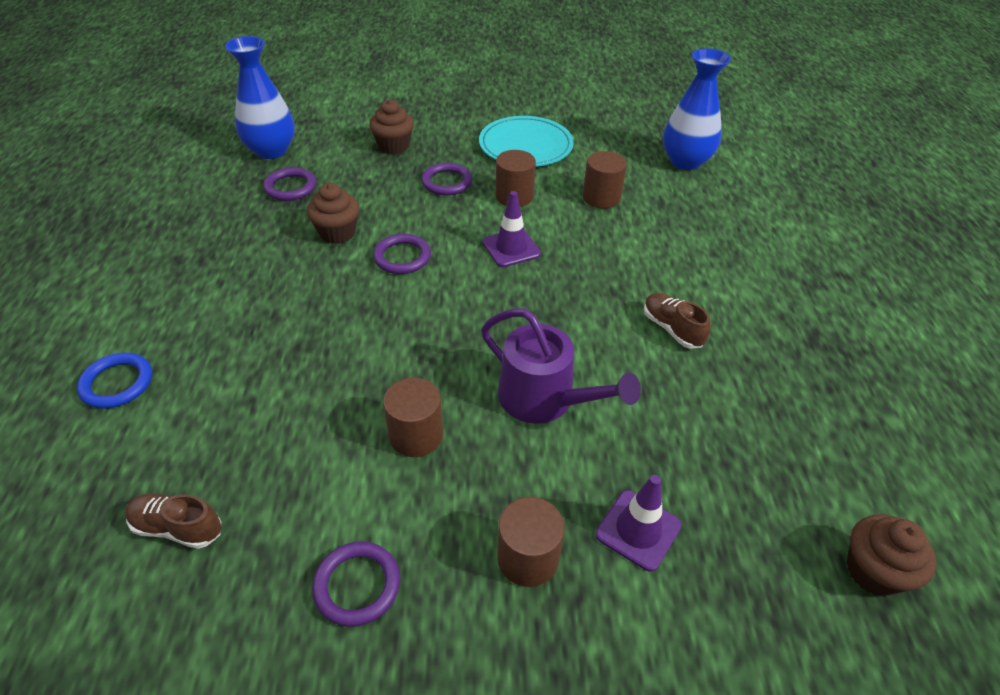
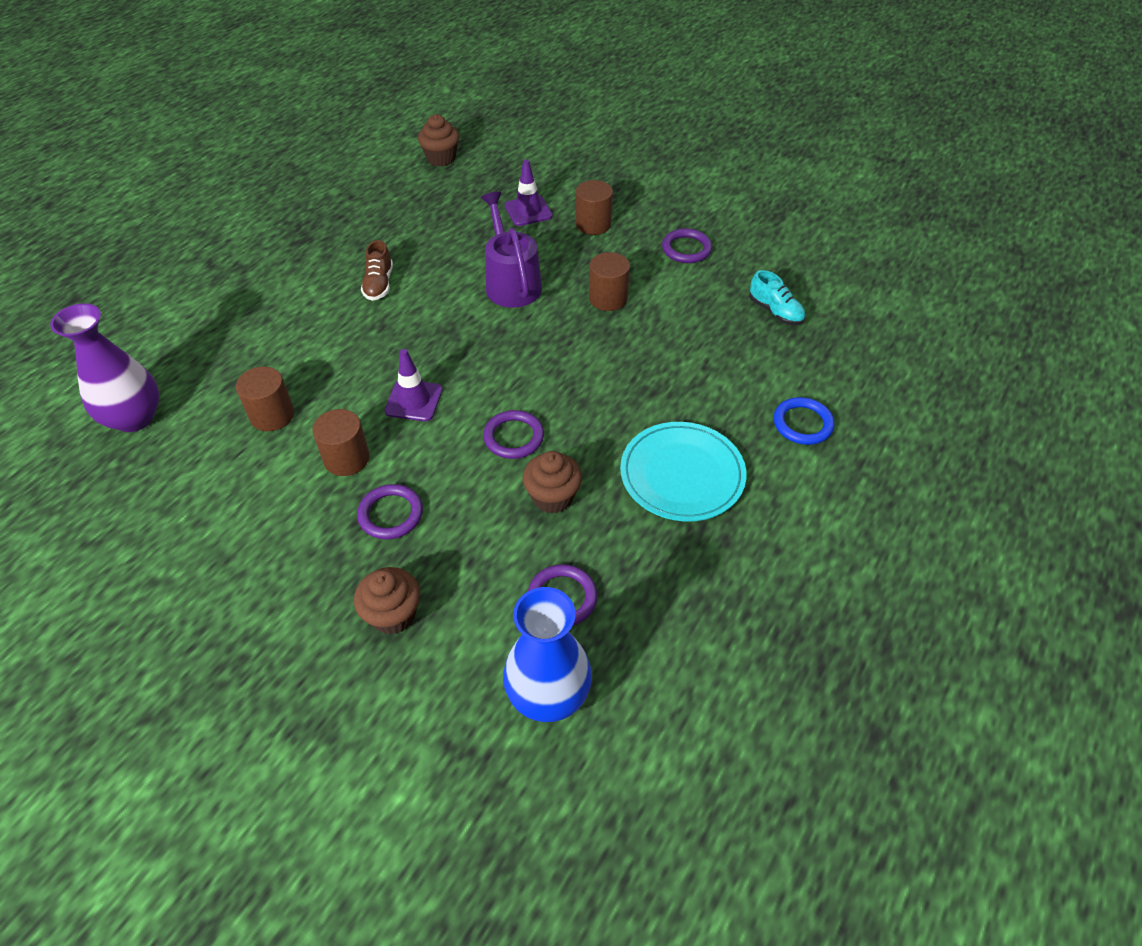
camera: 145 degrees left, 5 degrees up
brown shoe [125,494,221,549] -> turquoise shoe [749,270,805,325]
turquoise plate [479,116,574,167] -> turquoise plate moved to [620,422,746,522]
blue vase [663,48,731,170] -> purple vase [50,303,160,432]

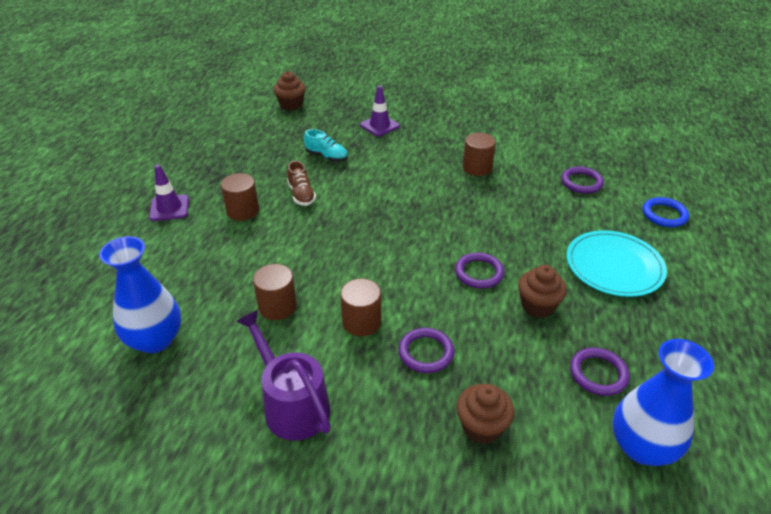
camera: 20 degrees left, 10 degrees down
purple vase [50,303,160,432] -> blue vase [99,236,181,353]
purple traffic cone [384,349,443,421] -> purple traffic cone moved to [149,164,189,221]
purple watering can [481,192,542,308] -> purple watering can moved to [236,310,331,441]
brown cylinder [576,180,613,235] -> brown cylinder moved to [221,173,259,221]
purple ring [662,228,712,263] -> purple ring moved to [561,167,604,194]
turquoise shoe [749,270,805,325] -> turquoise shoe moved to [304,129,348,162]

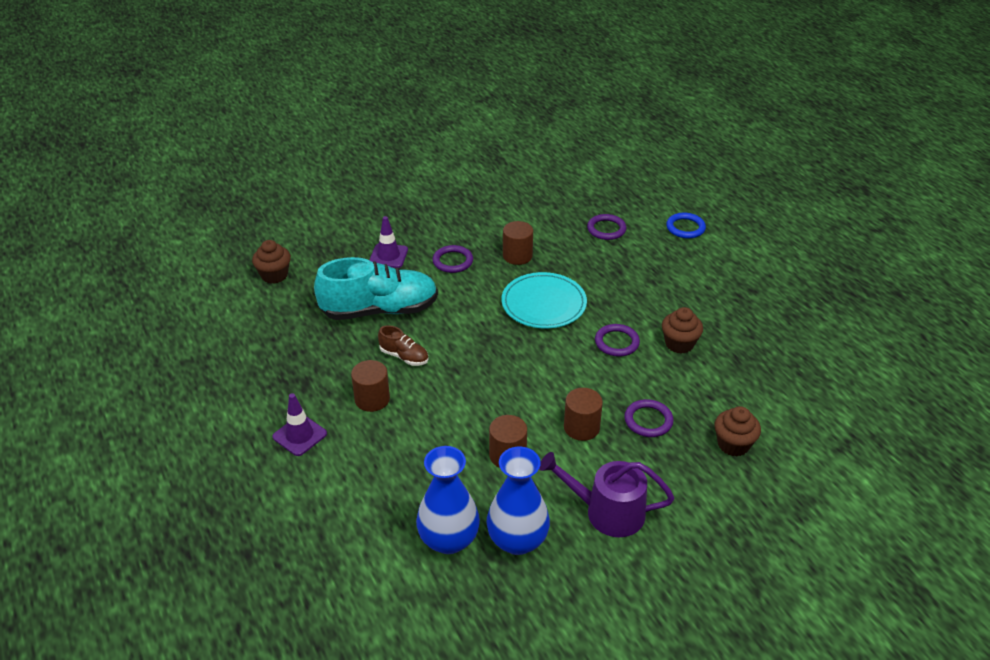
camera: 40 degrees left, 0 degrees up
turquoise shoe [304,129,348,162] -> turquoise shoe [314,257,438,320], size x2.20
turquoise plate [566,230,667,297] -> turquoise plate moved to [501,272,587,328]
purple ring [570,348,629,396] -> purple ring moved to [432,245,473,273]
blue vase [612,339,714,466] -> blue vase moved to [486,447,550,555]

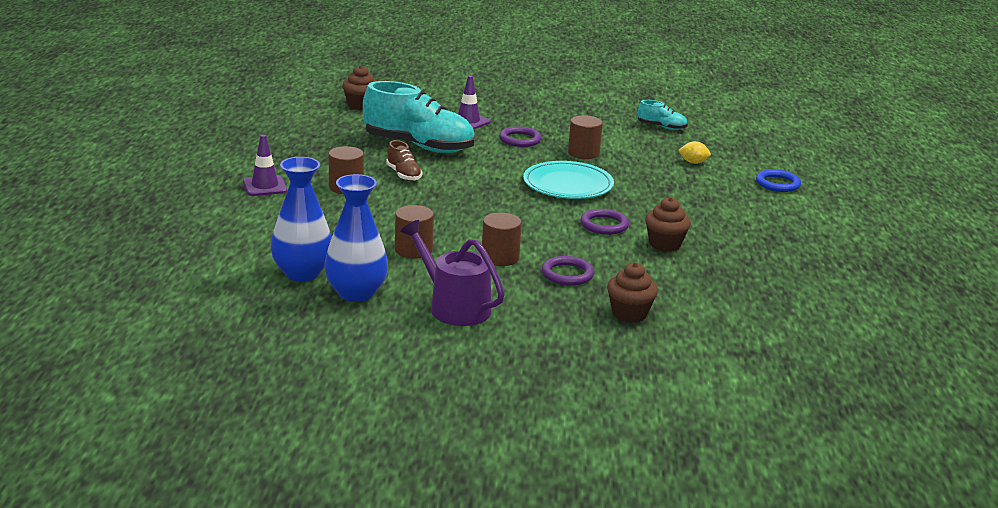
camera: 30 degrees right, 15 degrees down
purple ring [587,214,627,240] -> yellow lemon [678,141,711,164]
none -> turquoise shoe [638,100,688,130]

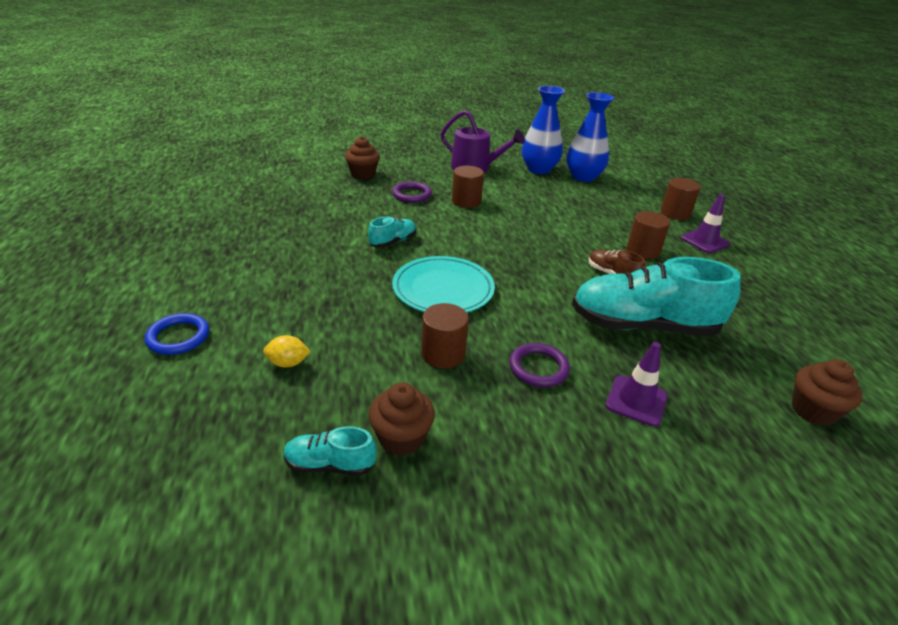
camera: 165 degrees right, 10 degrees up
brown cylinder [395,205,434,259] -> brown cylinder moved to [661,178,700,220]
purple ring [580,209,629,235] -> turquoise shoe [368,217,416,248]
brown cupcake [645,197,691,252] -> brown cupcake moved to [369,383,435,456]

